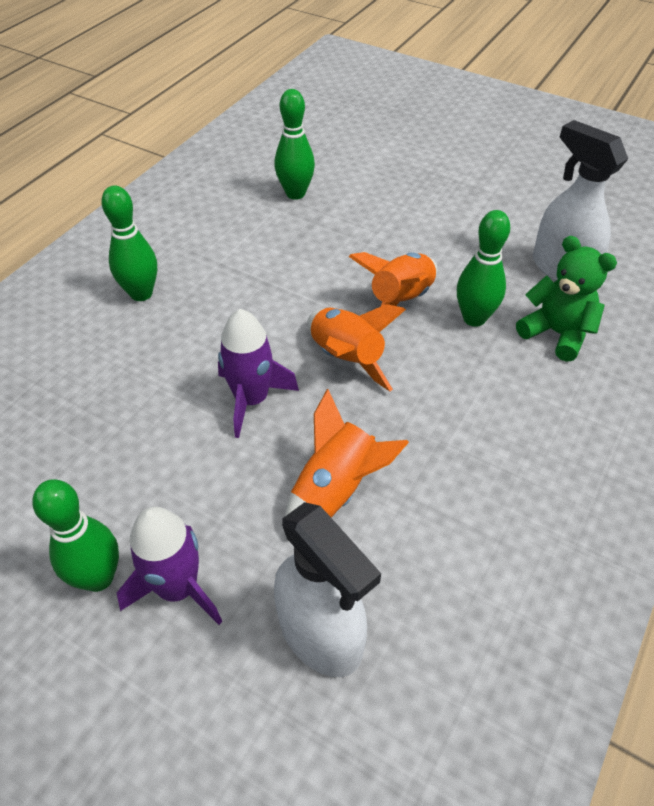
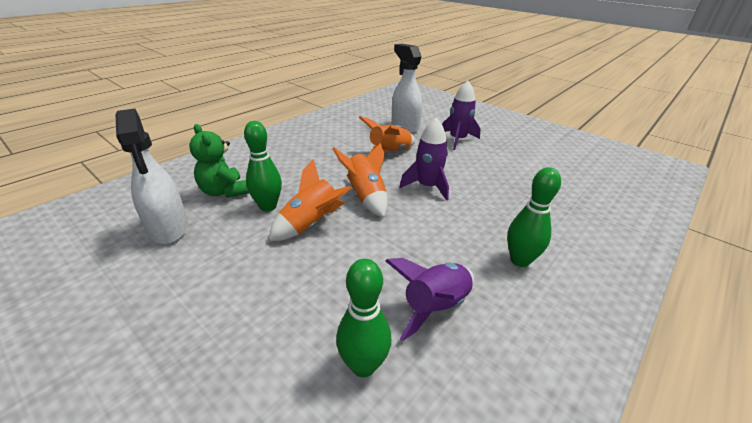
camera: 170 degrees left, 15 degrees down
green bowling pin [32,479,119,592] -> none
none -> purple rocket [386,258,474,341]

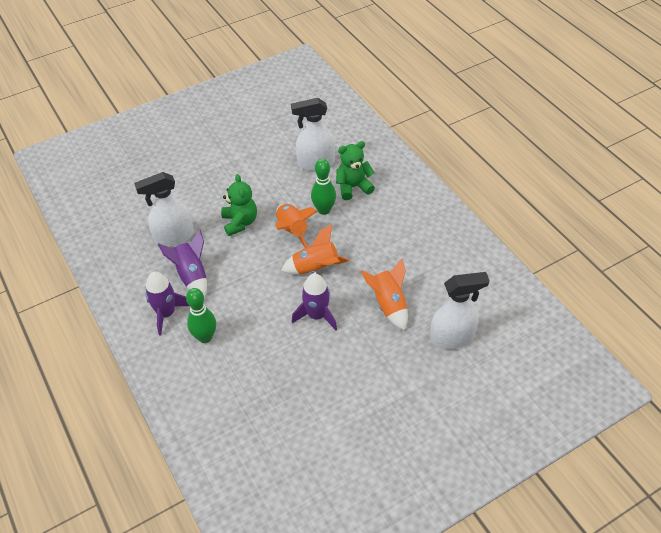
camera: 110 degrees right, 15 degrees up
green bowling pin [336,259,391,377] -> white spray bottle [134,172,194,247]
purple rocket [442,81,481,150] -> purple rocket moved to [145,271,189,335]
none -> green teddy bear [221,174,257,236]

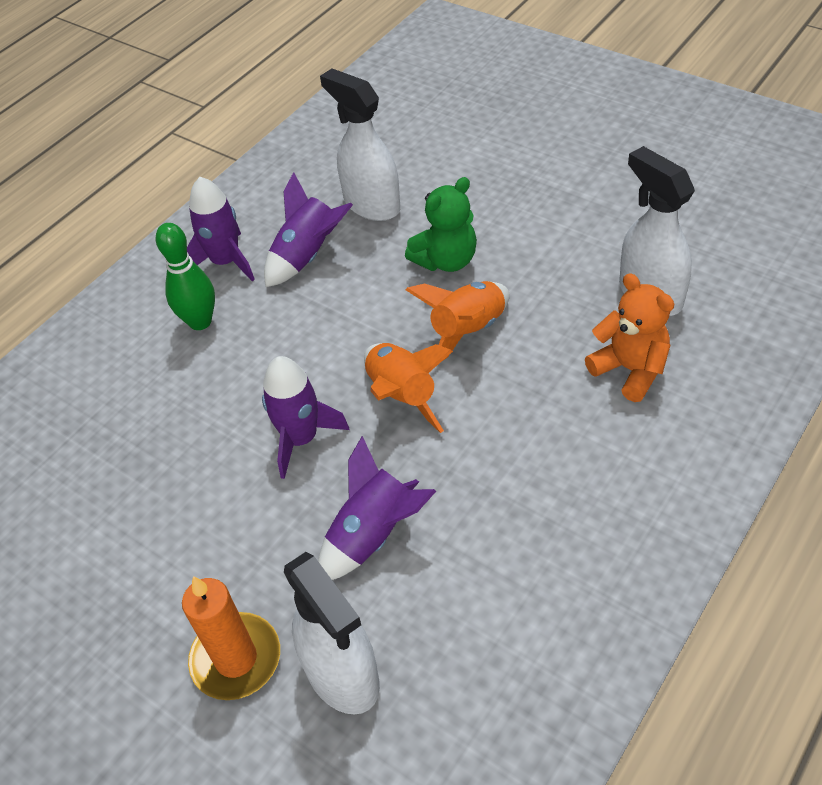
camera: 70 degrees right, 0 degrees up
green bowling pin [311,159,336,215] -> none
green teddy bear [336,141,375,200] -> orange teddy bear [585,273,674,402]
orange rocket [361,258,408,331] -> purple rocket [318,436,436,580]
none -> orange candle [182,576,280,700]

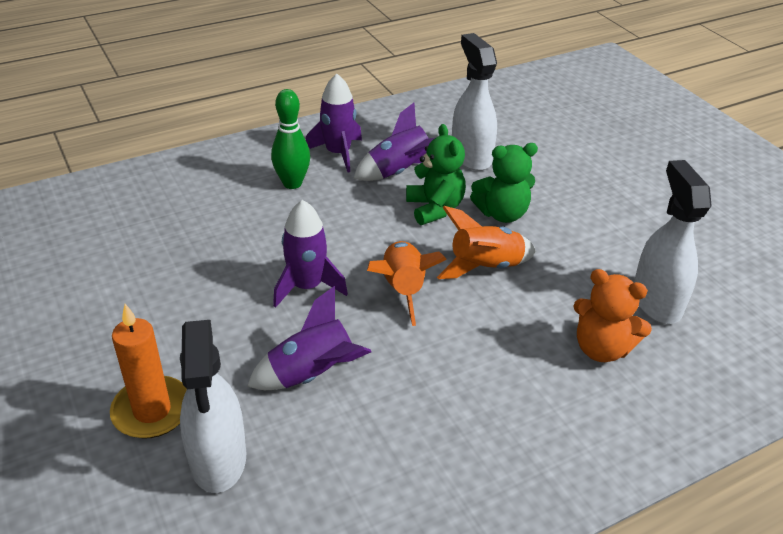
camera: 20 degrees right, 10 degrees down
orange teddy bear [585,273,674,402] -> orange teddy bear turned 135 degrees clockwise [573,269,652,362]
none -> green teddy bear [406,124,466,225]

